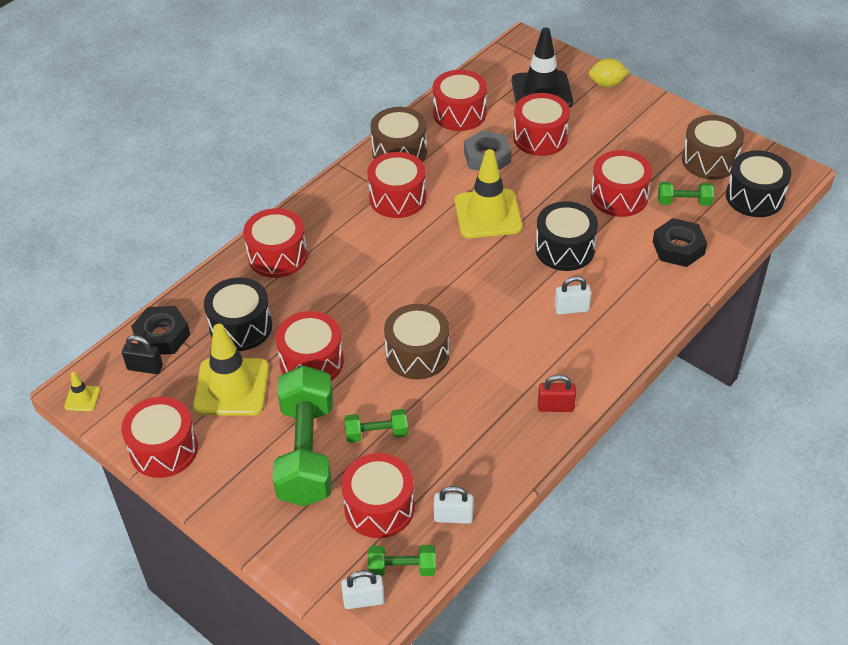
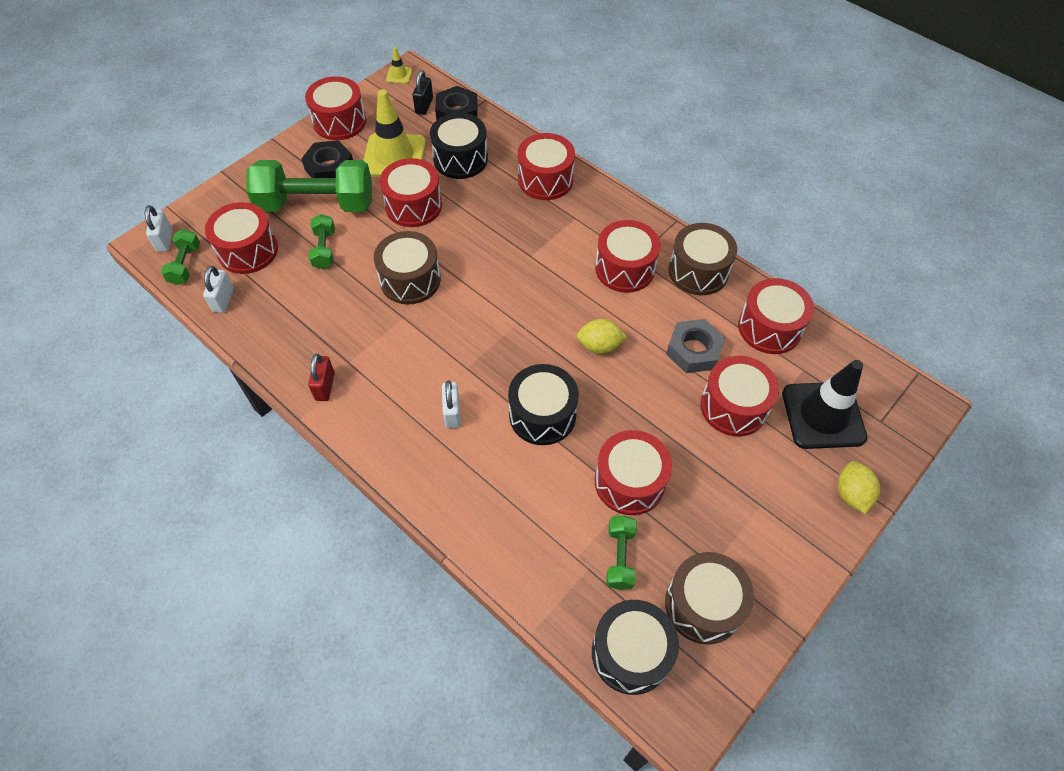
camera: 90 degrees right, 10 degrees up
yellow traffic cone [455,149,522,238] -> yellow lemon [577,319,628,354]
black nut [653,218,707,267] -> black nut moved to [301,140,353,178]

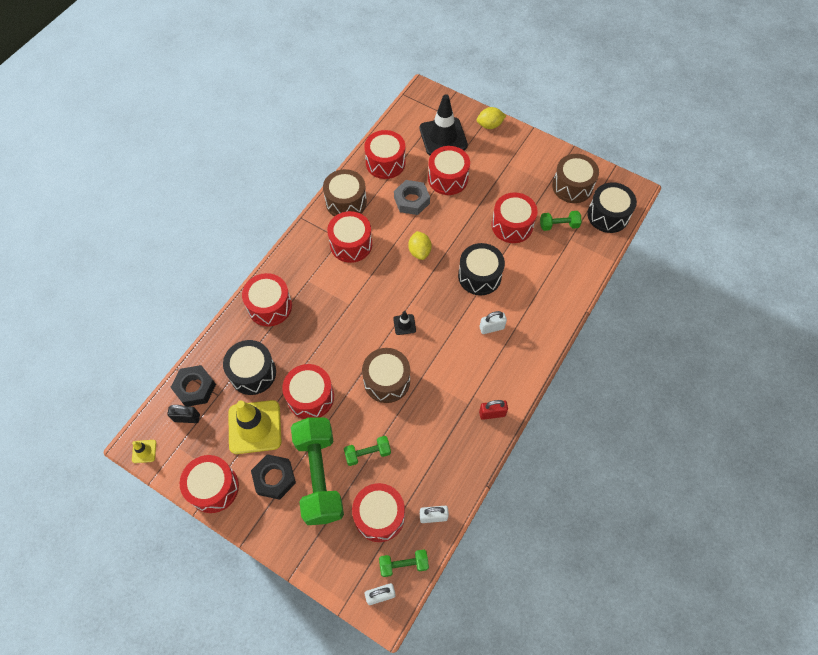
camera: 100 degrees left, 5 degrees up
none -> black traffic cone [393,311,416,335]

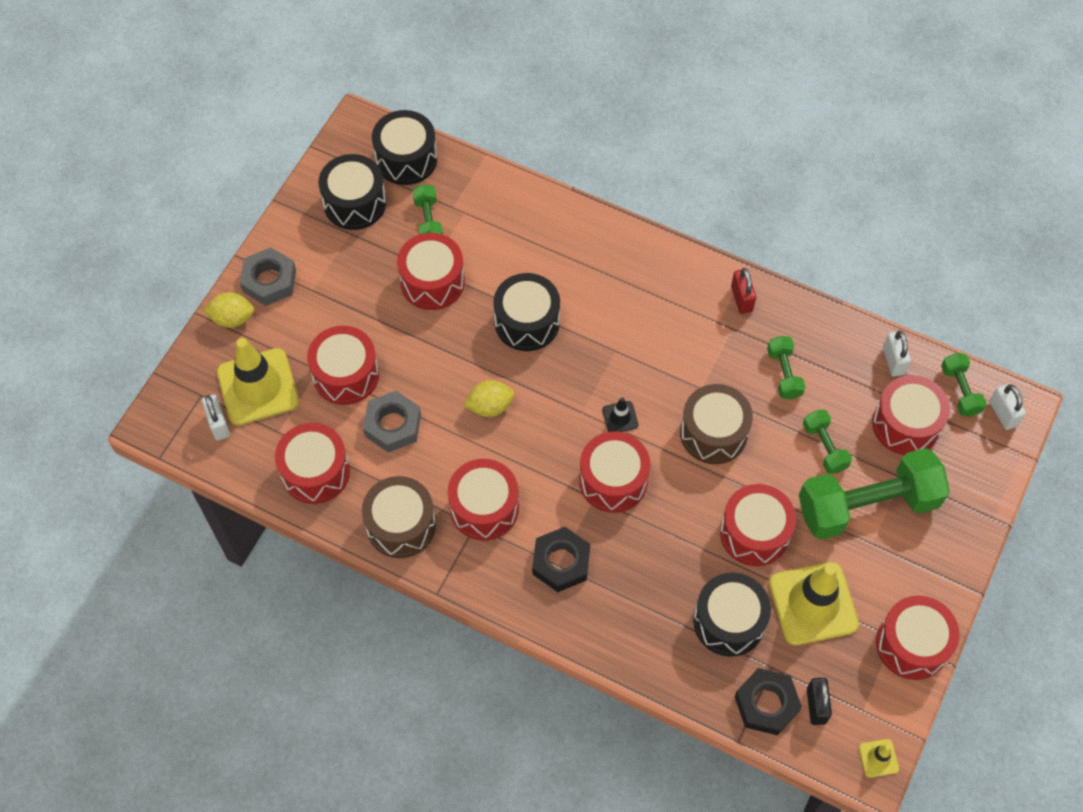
camera: 95 degrees left, 0 degrees up
red drum [242,273,292,326] -> red drum moved to [579,431,650,513]
black nut [251,454,296,500] -> black nut moved to [532,527,590,592]
black traffic cone [419,94,468,155] -> yellow traffic cone [217,338,299,425]
yellow lemon [477,107,506,129] -> yellow lemon turned 75 degrees counterclockwise [203,292,254,328]
white padlock [480,311,507,334] -> white padlock moved to [202,395,230,441]
brown drum [552,154,599,203] -> black drum [319,154,386,230]
none -> grey nut [240,247,296,306]
none -> green dumbbell [767,336,805,400]

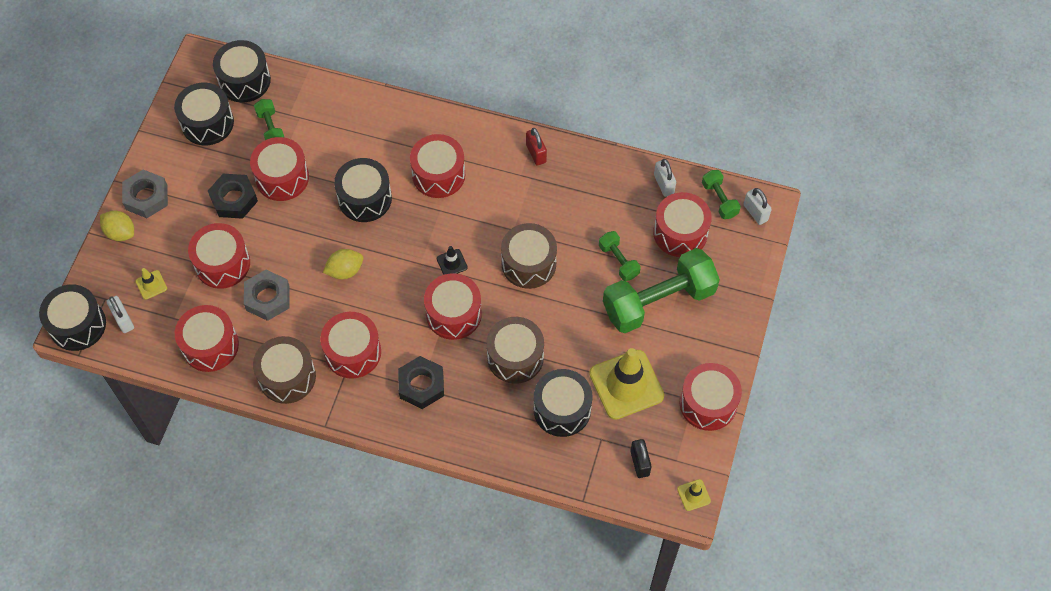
camera: 10 degrees left, 0 degrees up
yellow lemon [203,292,254,328] -> yellow lemon turned 45 degrees clockwise [100,210,134,241]
yellow traffic cone [217,338,299,425] -> yellow traffic cone [135,268,167,300], size x0.44
red drum [720,484,796,566] -> red drum moved to [410,134,465,198]
black nut [734,668,802,735] -> black nut moved to [208,174,258,219]
green dumbbell [767,336,805,400] -> none
none -> black drum [39,284,106,351]
none -> brown drum [486,317,544,384]

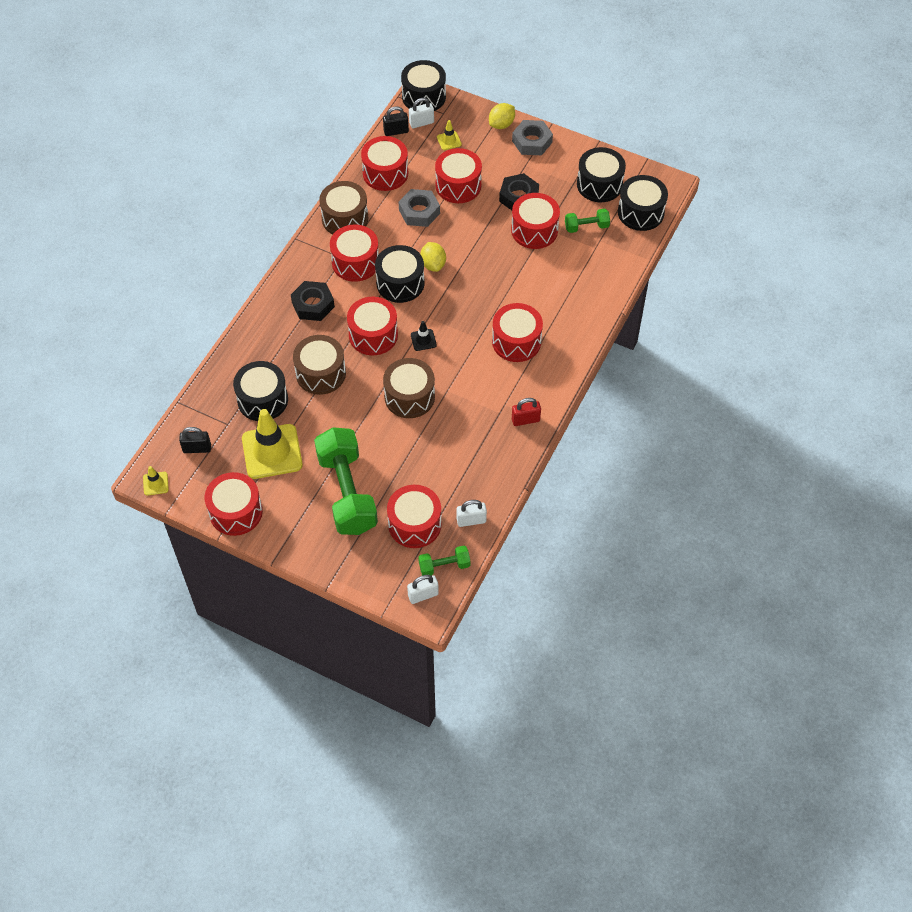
camera: 100 degrees right, 5 degrees down
black drum [334,158,392,222] -> black drum moved to [375,245,424,303]
green dumbbell [599,231,641,281] -> none
none -> black padlock [383,106,409,136]

